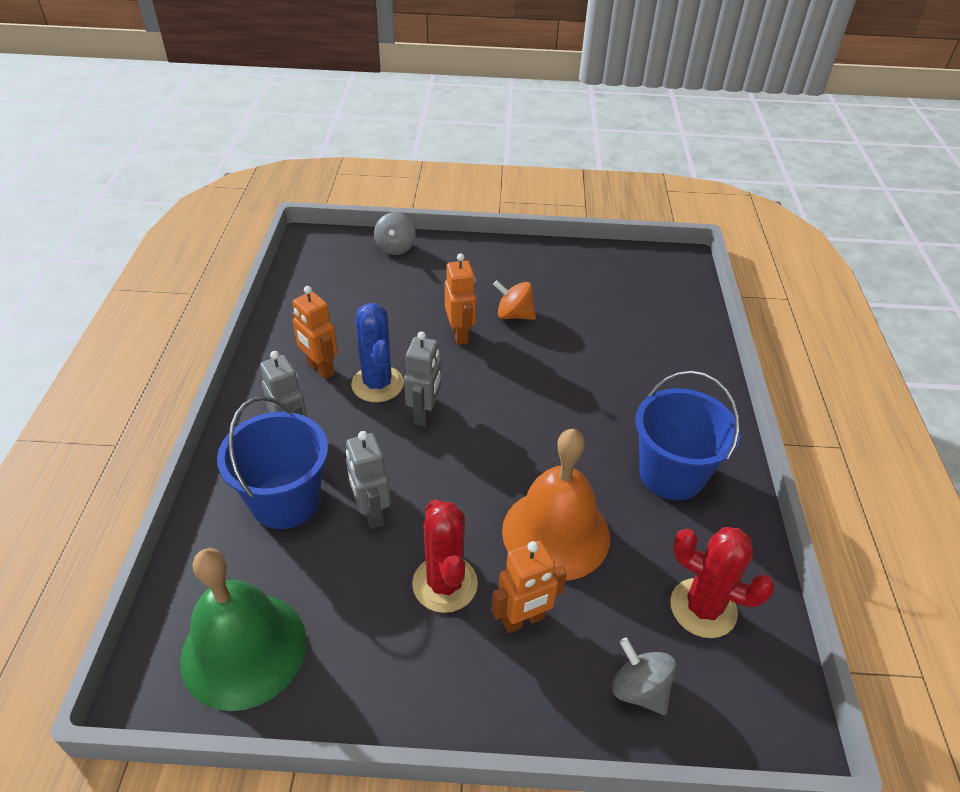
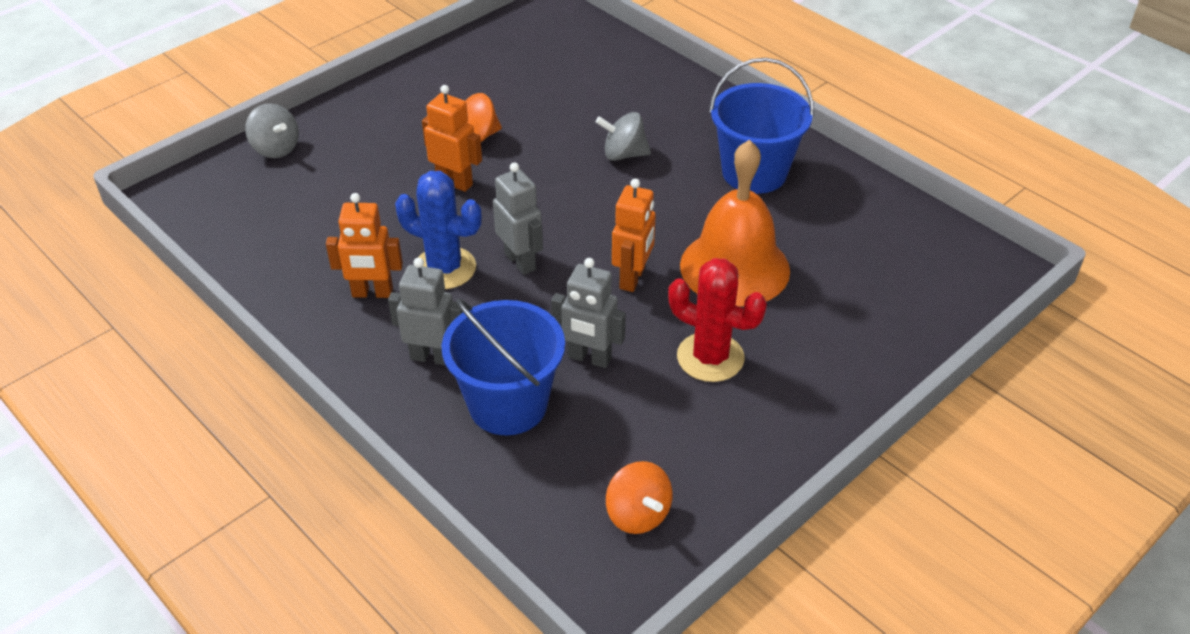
camera: 45 degrees left, 0 degrees up
green bell [180,548,307,711] -> orange spinning top [606,461,672,534]
orange robot [491,541,567,633] -> orange robot moved to [612,179,656,292]
grey spinning top [612,638,676,715] -> grey spinning top moved to [596,112,651,161]
red cactus [670,527,775,638] -> none

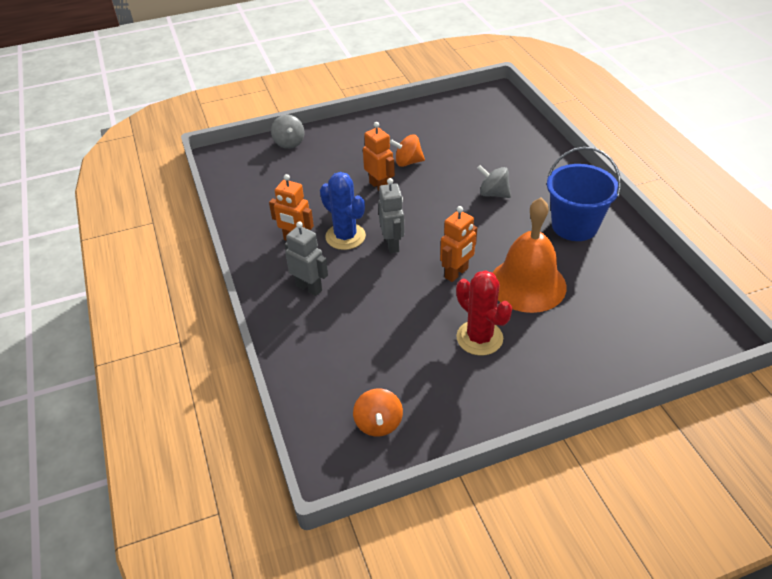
camera: 25 degrees right, 0 degrees up
blue bucket [442,298,565,435] -> none
grey robot [551,258,626,368] -> none

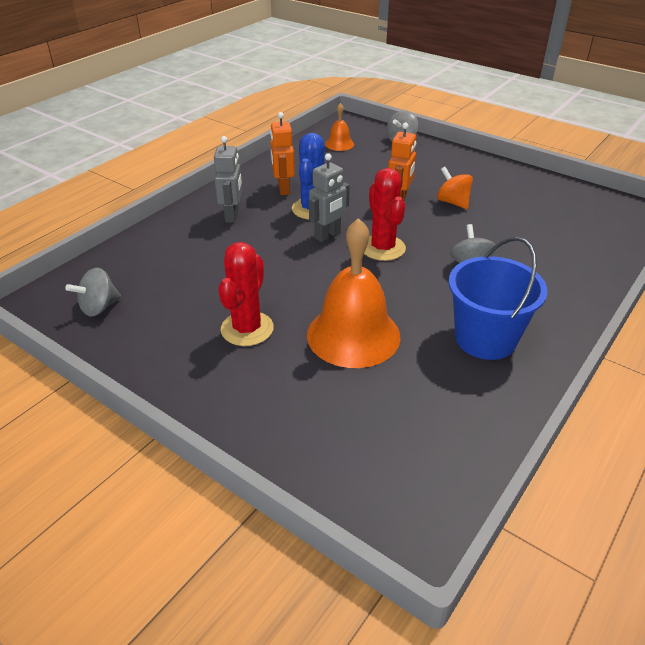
camera: 55 degrees right, 5 degrees down
orange spinning top [353,389,403,437] -> grey spinning top [65,268,121,317]
orange robot [440,206,477,282] -> none
none -> orange bell [325,103,354,151]
none -> red cactus [364,168,406,261]

